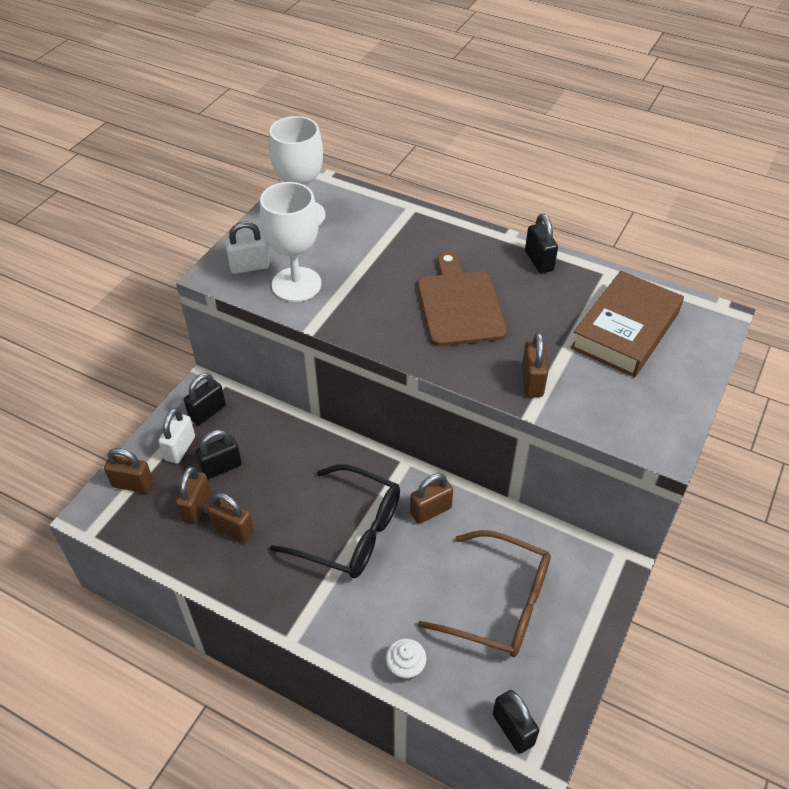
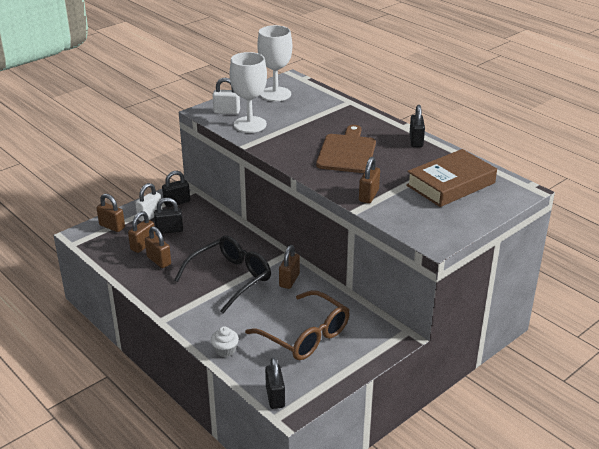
camera: 20 degrees right, 15 degrees down
black glasses [270,464,400,578] -> black glasses turned 90 degrees counterclockwise [175,236,271,313]
brown padlock [410,473,453,524] -> brown padlock turned 60 degrees counterclockwise [279,245,300,289]

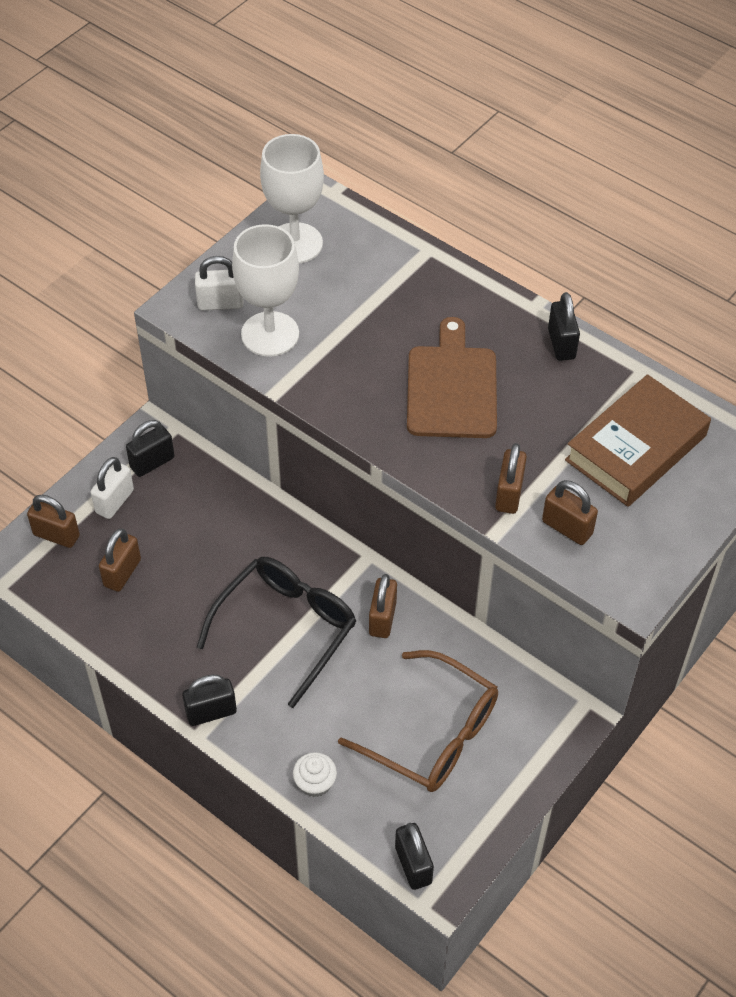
camera: 10 degrees left, 20 degrees up
brown padlock [145,226,171,268] -> brown padlock moved to [542,480,598,545]
black padlock [154,198,183,234] -> black padlock moved to [182,675,237,726]

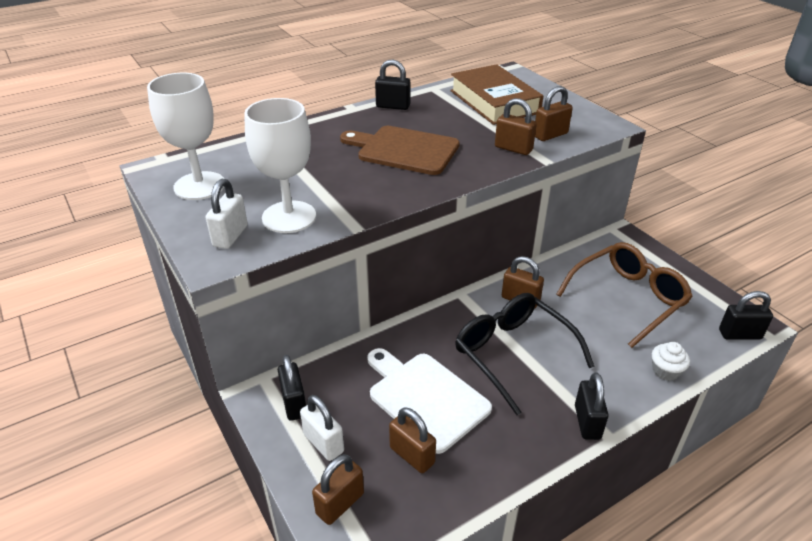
camera: 70 degrees left, 15 degrees down
none -> white cutting board [367,348,492,454]

